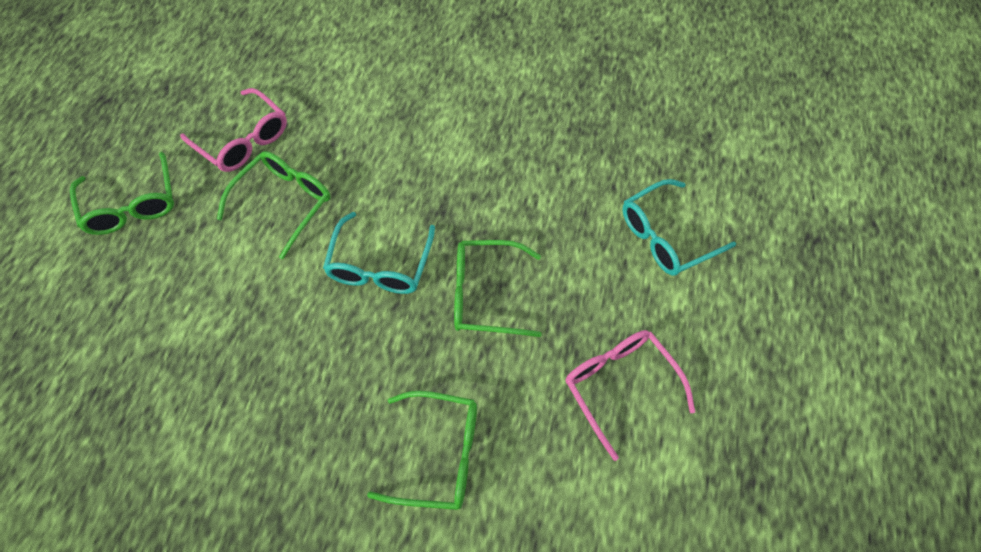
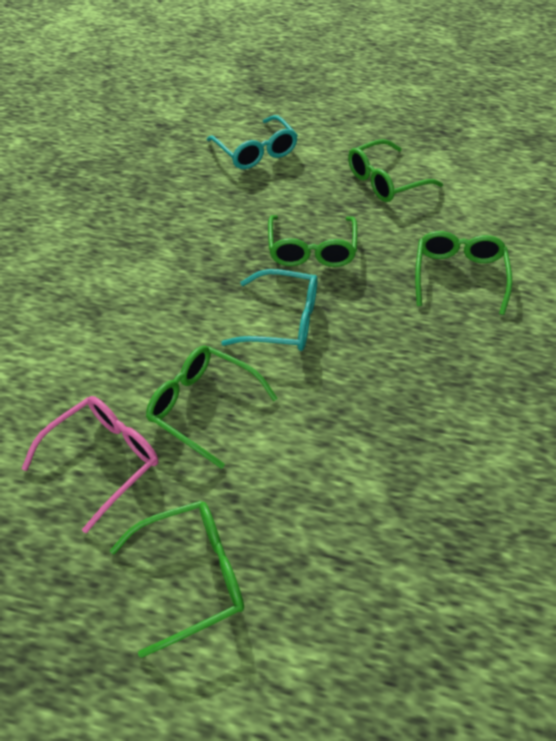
camera: 90 degrees left, 10 degrees down
pink glasses [565,330,695,461] -> green glasses [348,139,443,202]

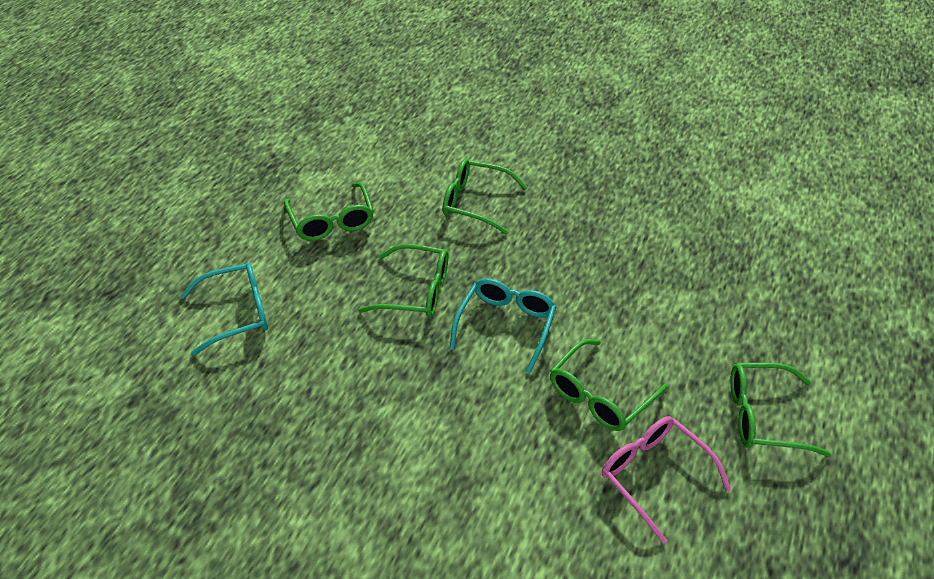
camera: 80 degrees left, 5 degrees down
green glasses [110,501,244,658] -> green glasses turned 75 degrees counterclockwise [731,363,831,457]

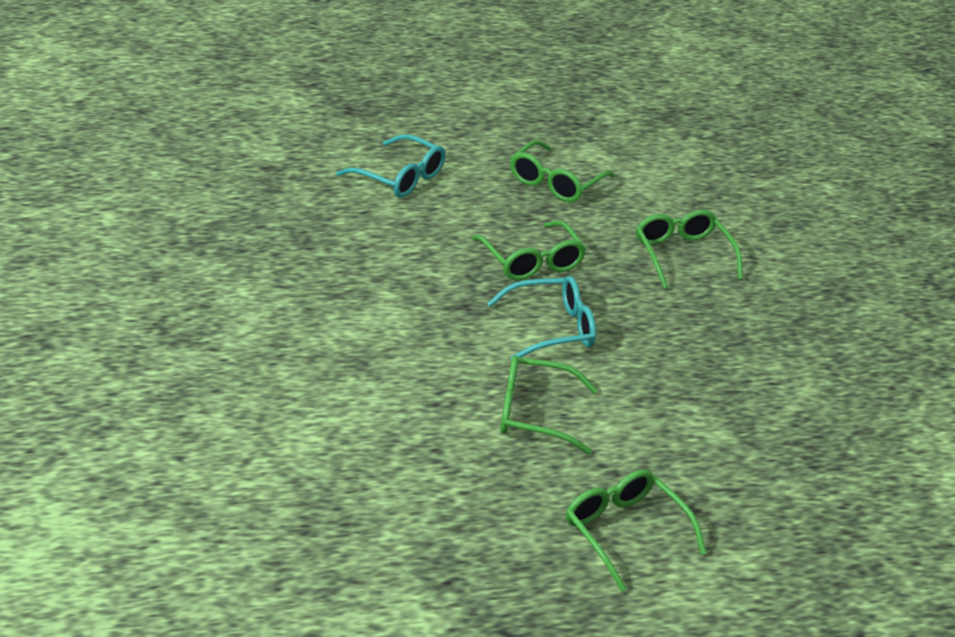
camera: 50 degrees right, 10 degrees down
pink glasses [602,416,731,544] -> none

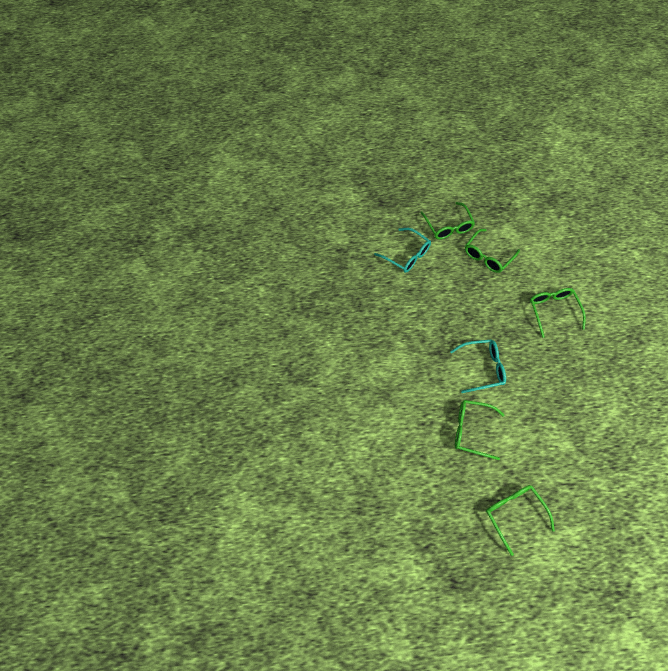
camera: 10 degrees right, 25 degrees up
green glasses [471,220,586,280] -> green glasses moved to [420,202,475,239]

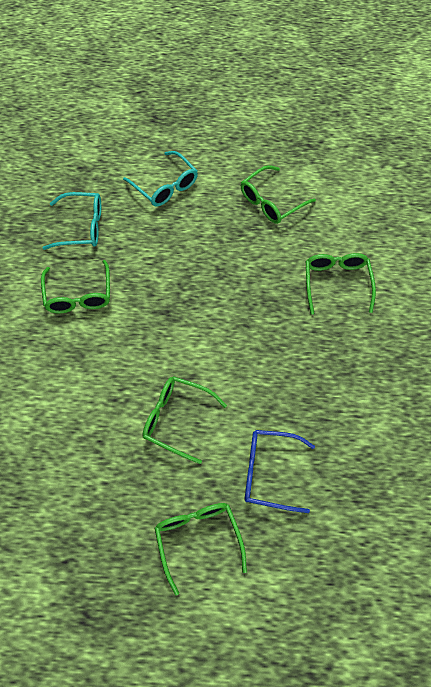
camera: 10 degrees right, 0 degrees up
green glasses [420,202,475,239] -> green glasses moved to [41,260,110,314]
turquoise glasses [450,339,506,393] -> turquoise glasses moved to [43,192,101,250]
none -> blue glasses [245,430,315,513]

